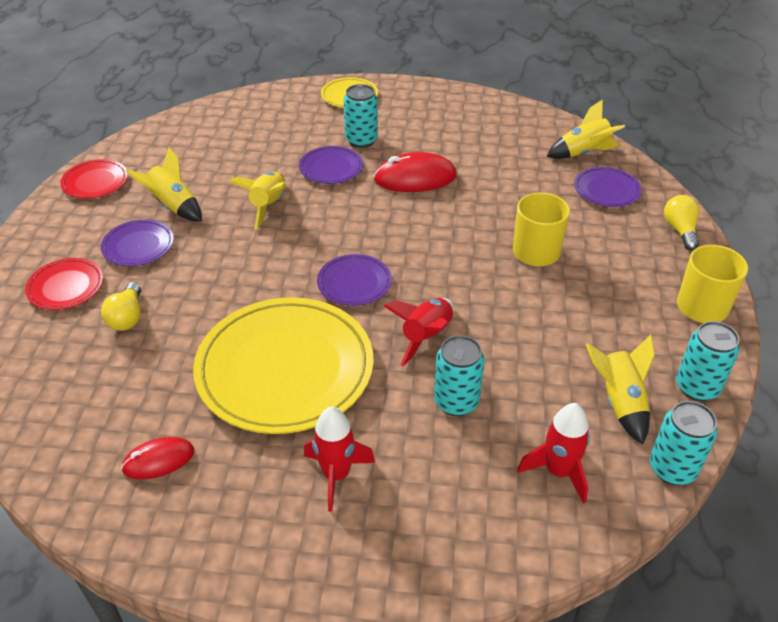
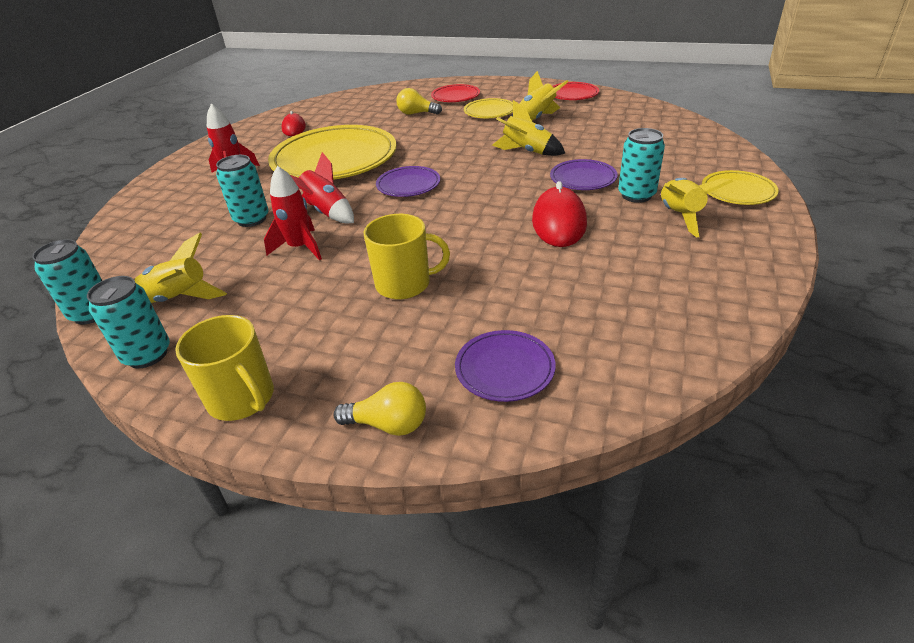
camera: 105 degrees right, 5 degrees down
purple plate [101,219,174,266] -> yellow plate [464,98,513,118]
red rocket [517,403,590,504] -> red rocket moved to [264,166,322,260]
yellow rocket [546,99,625,159] -> yellow rocket moved to [661,178,733,237]

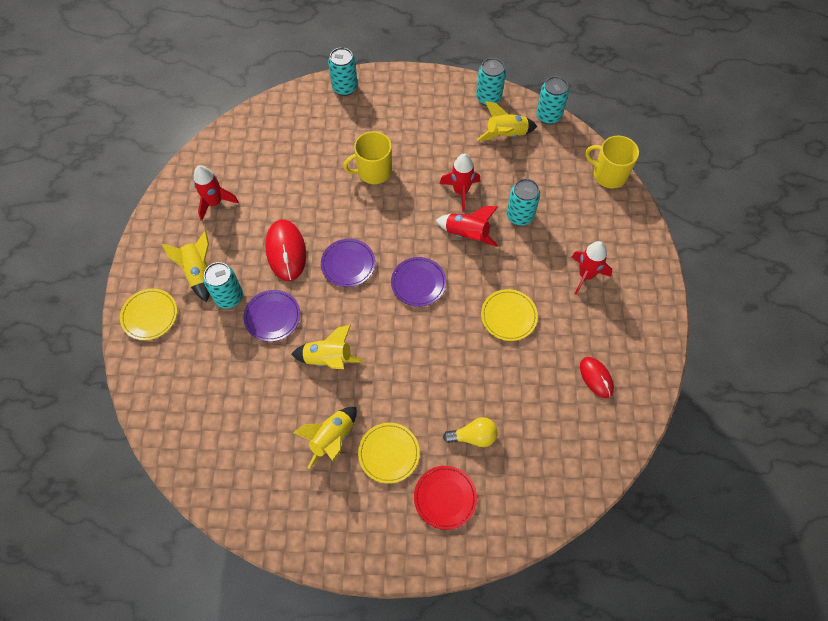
camera: 160 degrees right, 25 degrees up
yellow mug [175,315,274,421] -> yellow mug moved to [585,136,639,188]
yellow plate [268,125,397,180] -> yellow plate [481,289,538,341], size x0.47
yellow light bulb [333,382,426,436] -> turquoise can [328,47,358,96]
purple plate [455,330,556,402] -> purple plate moved to [321,239,375,287]
red plate [553,82,599,100] -> none
none -> red rocket [194,165,239,221]

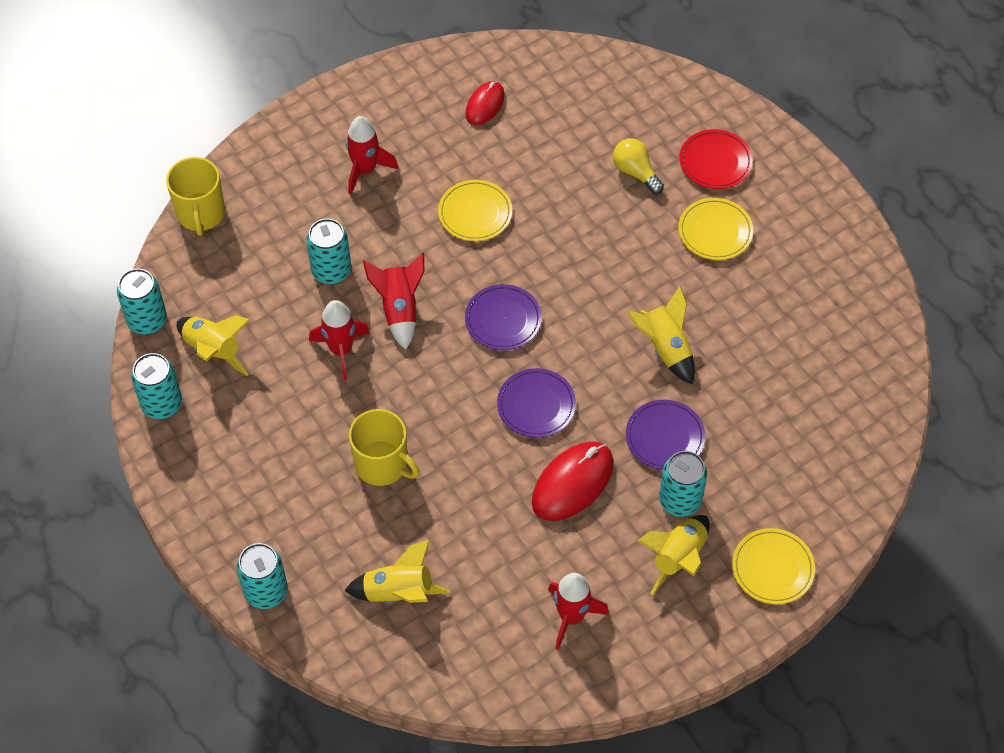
camera: 125 degrees left, 5 degrees down
yellow rocket [293,407,357,469] -> yellow rocket moved to [344,539,450,604]

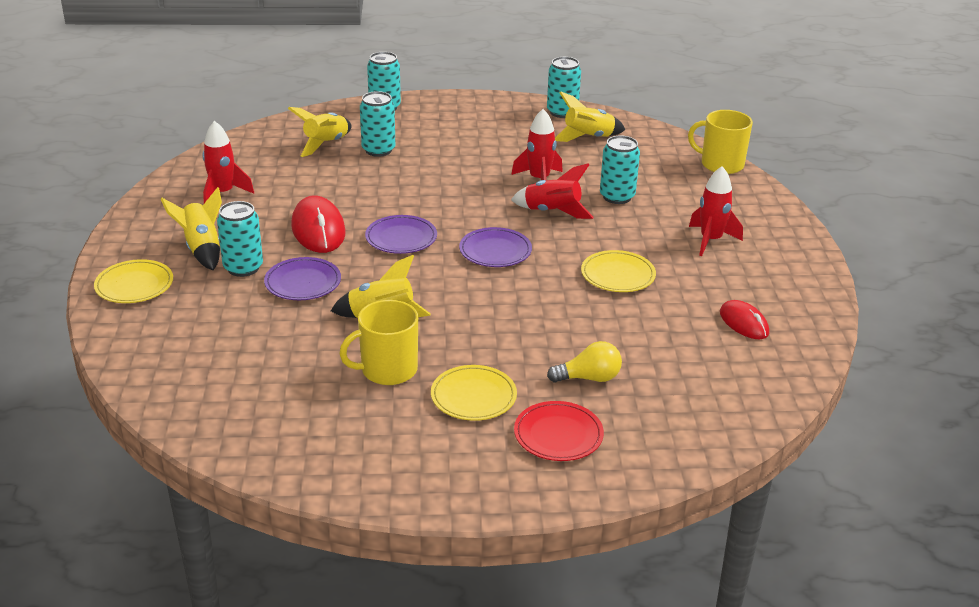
camera: 120 degrees right, 25 degrees down
turquoise can [117,268,167,335] -> turquoise can moved to [360,91,395,157]
yellow mug [349,409,419,486] -> yellow mug moved to [339,300,418,385]

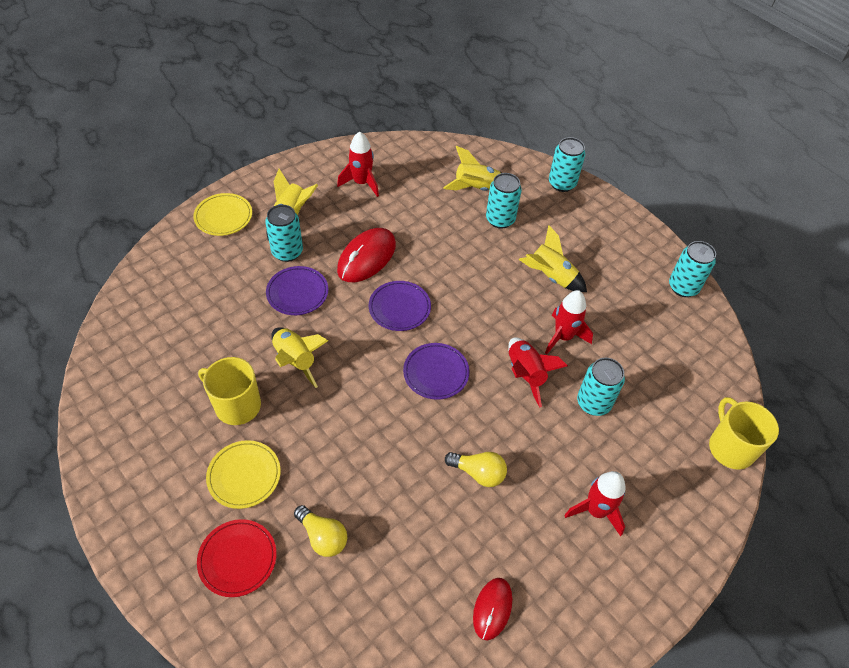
camera: 50 degrees right, 20 degrees up
yellow rocket [555,91,625,142] -> yellow rocket moved to [519,225,587,292]
yellow plate [581,250,656,292] -> yellow light bulb [445,452,507,487]

